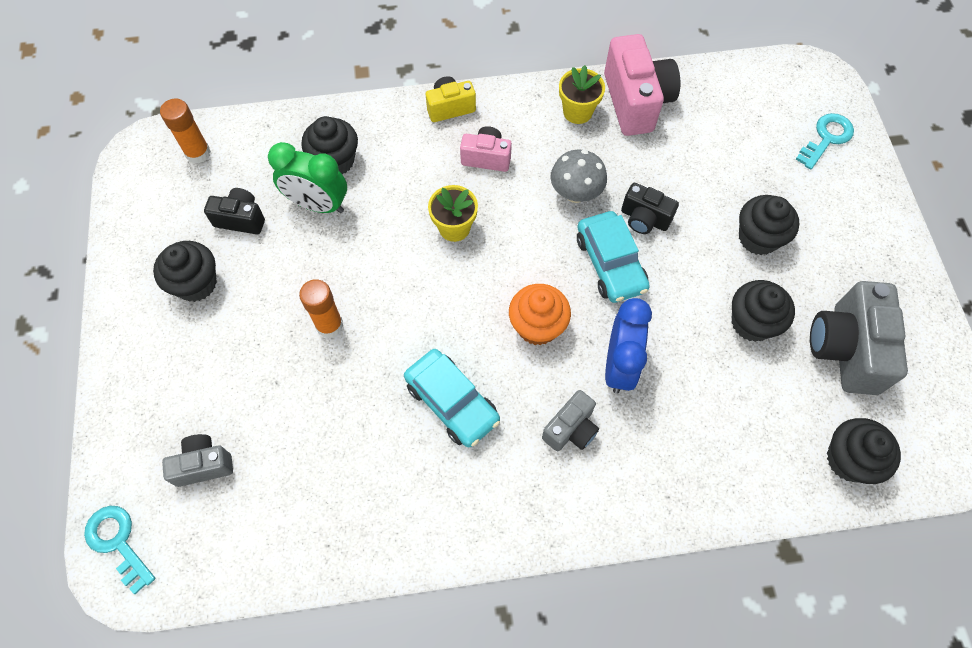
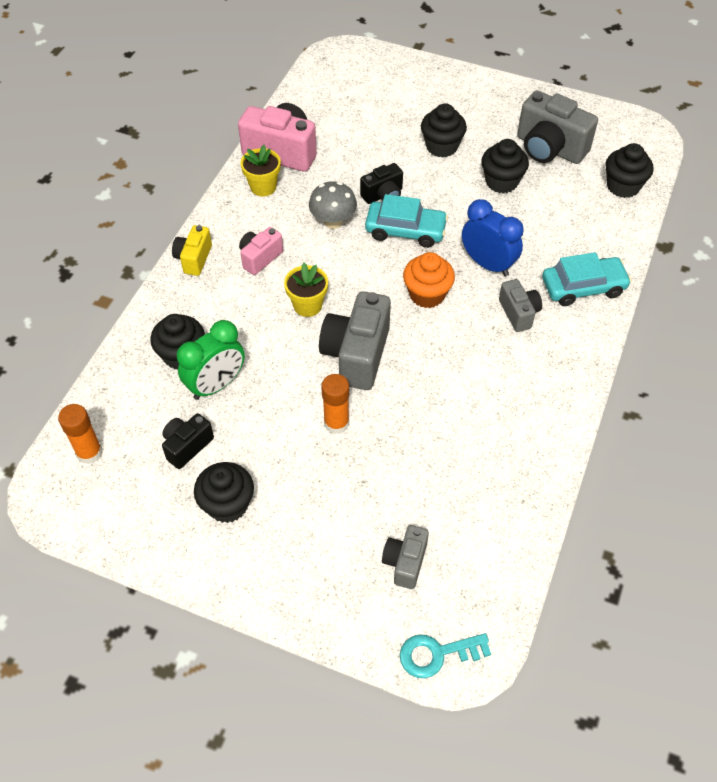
camera: 60 degrees left, 10 degrees down
turquoise car [404,349,500,447] -> turquoise car moved to [542,252,631,306]
turquoise key [795,113,854,170] -> none
none -> grey camera [319,291,391,390]

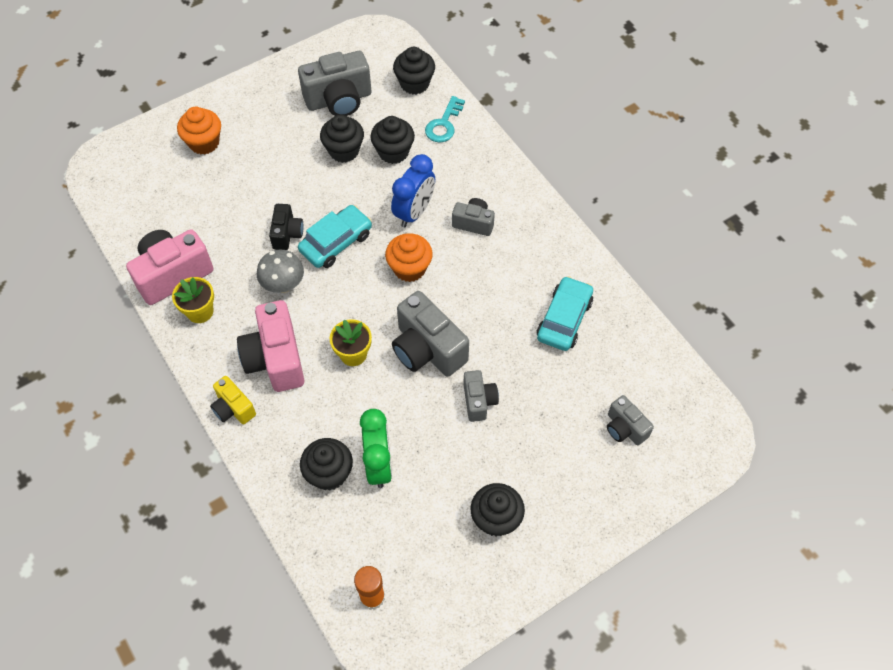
camera: 55 degrees left, 5 degrees up
black camera [162,413,214,469] -> none
pink camera [239,227,283,275] -> pink camera [237,300,304,392], size x1.79
orange glue stick [321,374,349,434] -> grey camera [463,370,499,422]
turquoise key [400,633,491,678] -> turquoise key moved to [425,96,465,143]
black cupcake [421,103,467,157] -> black cupcake moved to [370,116,415,164]
blue clock [462,199,524,276] -> blue clock turned 135 degrees clockwise [391,154,435,227]
turquoise car [542,252,631,306] -> turquoise car moved to [537,276,593,351]
none -> orange cupcake [177,107,221,155]

